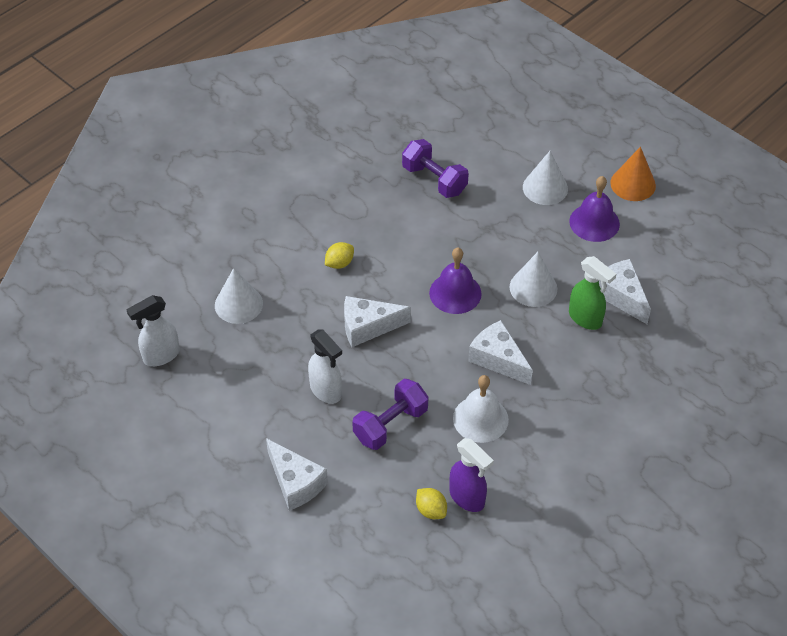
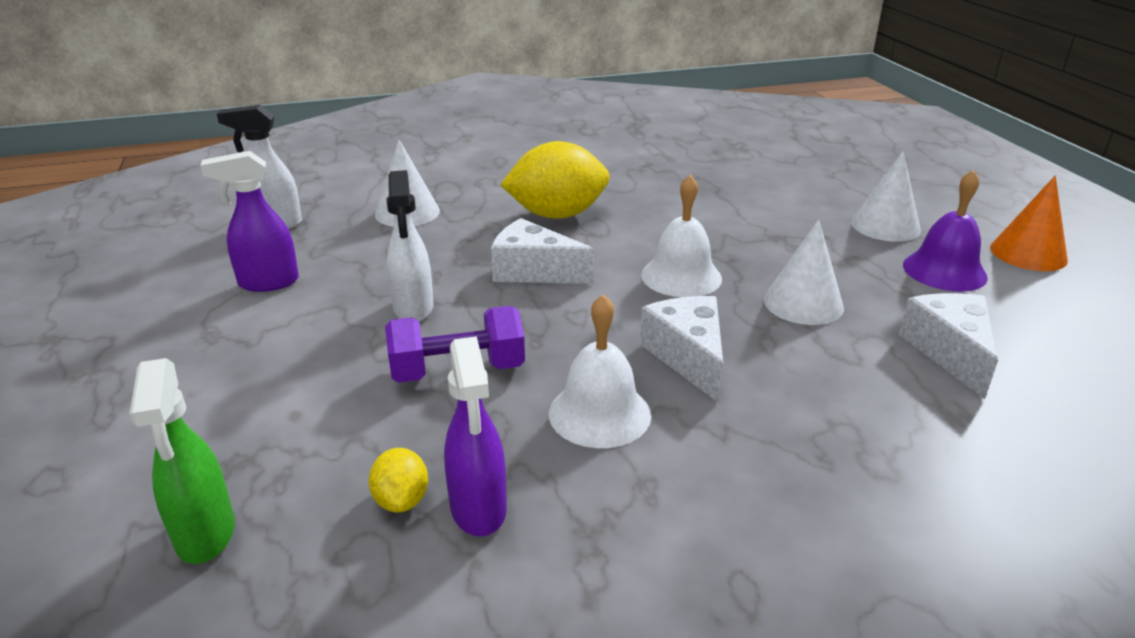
camera: 30 degrees right, 20 degrees down
white cheese [266,438,328,510] -> none
yellow lemon [325,242,354,269] -> yellow lemon [500,141,610,219], size x2.16
purple dumbbell [402,139,469,198] -> none
purple bell [429,248,482,314] -> white bell [641,175,722,297]
green spray bottle [569,256,616,330] -> green spray bottle moved to [130,358,235,564]
none -> purple spray bottle [200,151,299,292]

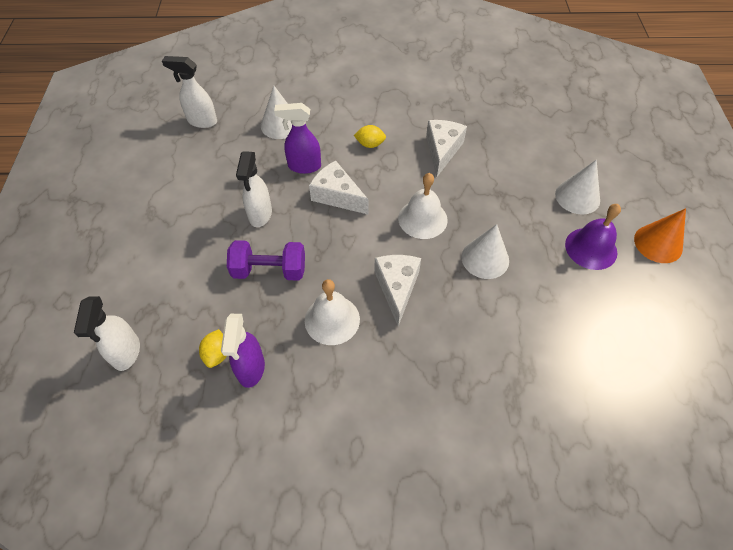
camera: 15 degrees right, 25 degrees up
green spray bottle [130,358,235,564] -> white spray bottle [74,296,140,371]
purple spray bottle [200,151,299,292] -> purple spray bottle moved to [274,103,321,174]
yellow lemon [500,141,610,219] -> yellow lemon [354,125,386,148], size x0.46
white cheese [899,293,998,399] -> white cheese moved to [426,120,467,177]

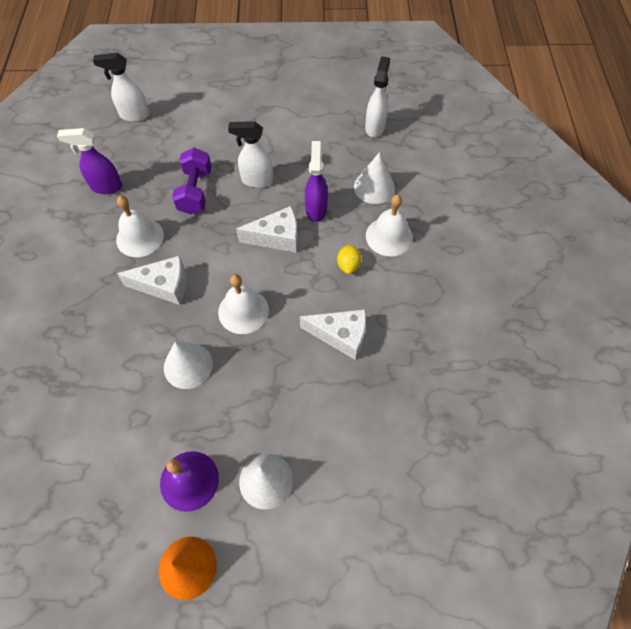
camera: 90 degrees right, 5 degrees up
yellow lemon [199,329,227,368] -> none
white cheese [309,161,368,214] -> white cheese turned 45 degrees clockwise [236,206,298,253]
none -> white bell [366,195,413,256]

